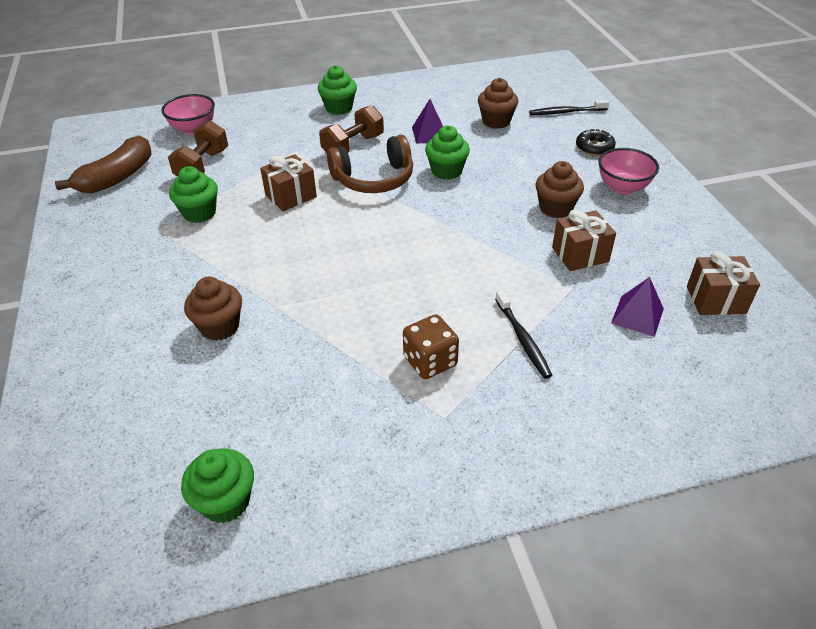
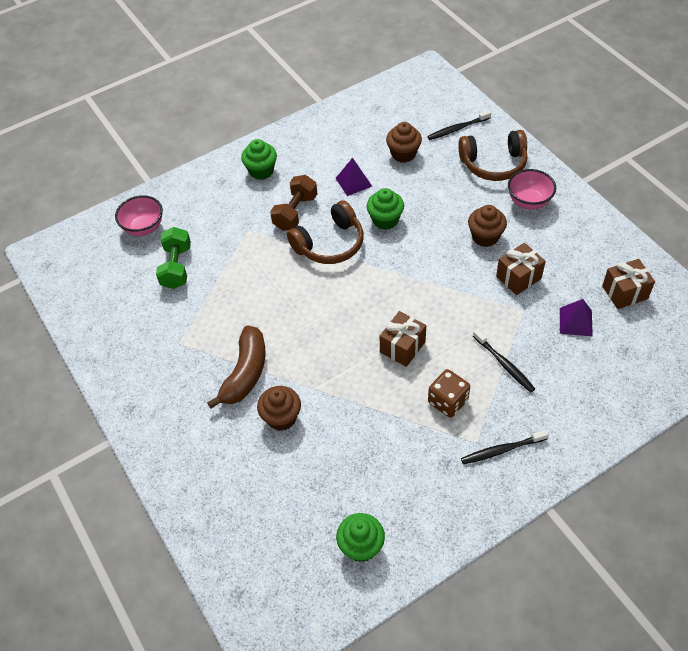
camera: 15 degrees left, 10 degrees up
brown banana [55,135,152,193] -> brown banana moved to [207,326,265,409]
brown dumbbell [168,120,228,176] -> green dumbbell [156,227,191,289]
green cupcake [169,166,218,223] -> none
brown gift [260,154,317,211] -> brown gift moved to [380,311,426,367]
black donut [576,128,616,156] -> brown headphones [458,130,527,181]
none -> black toothbrush [461,430,549,464]

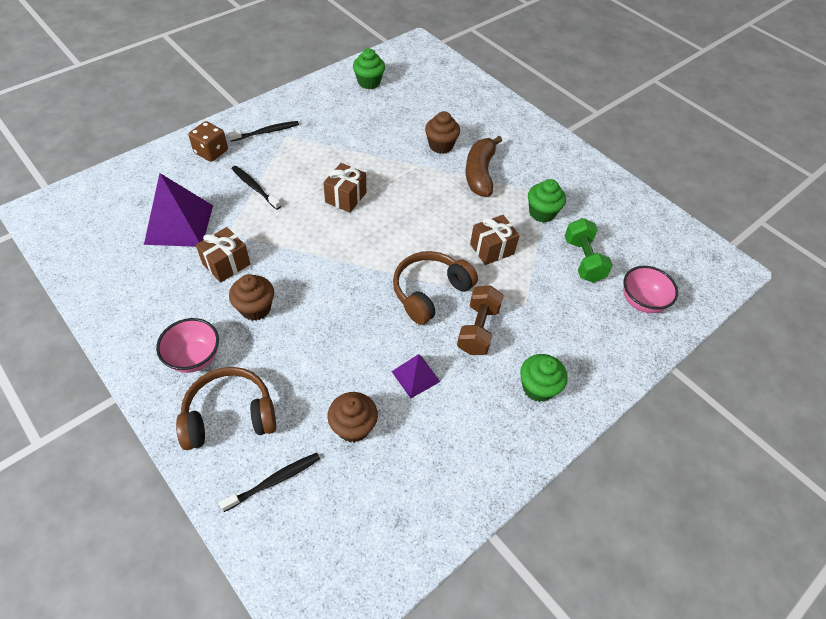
camera: 165 degrees right, 0 degrees up
green cupcake [367,188,404,230] -> green cupcake moved to [528,179,566,223]
brown dice [428,369,470,418] -> brown dice moved to [188,121,228,162]
purple pyramid [560,299,593,336] -> purple pyramid [144,173,213,247], size x1.83
brown gift [602,259,655,309] -> brown gift moved to [470,215,520,265]

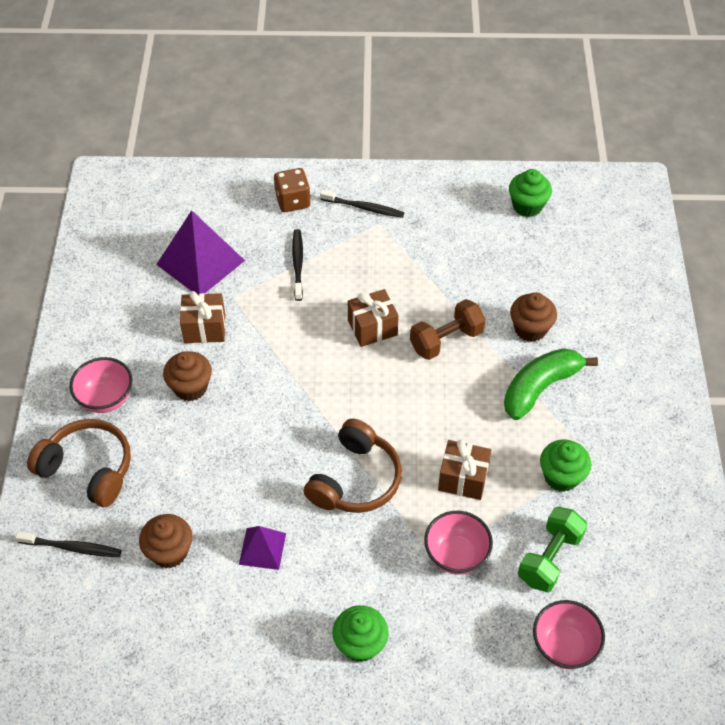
camera: 45 degrees right, 0 degrees up
brown headphones [393,251,478,325] -> brown headphones turned 120 degrees clockwise [304,419,402,513]
brown dumbbell [457,285,504,355] -> brown dumbbell moved to [410,299,486,360]
brown banana [466,136,502,197] -> green banana [504,348,598,420]
none -> pink bowl [424,511,493,575]

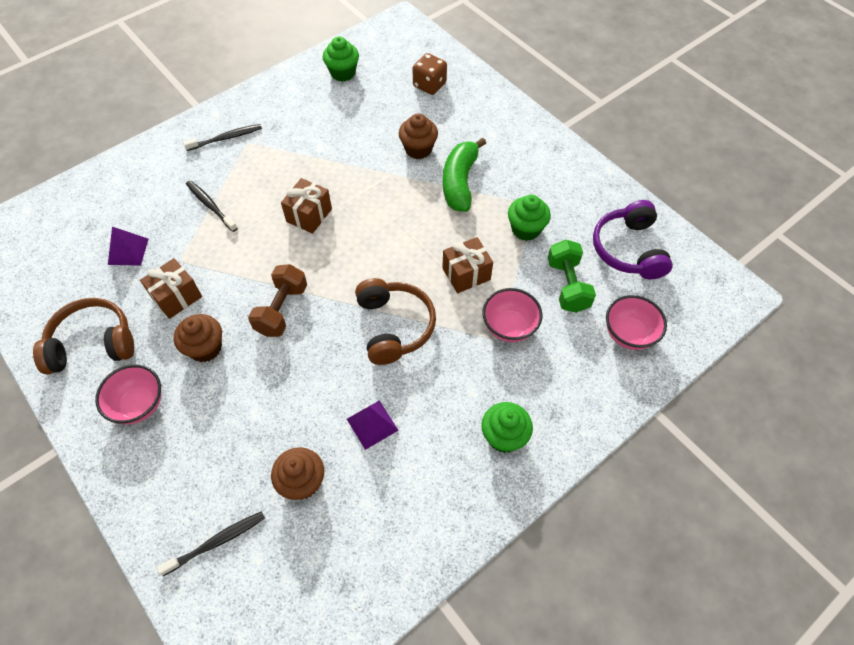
camera: 40 degrees left, 5 degrees up
brown headphones [27,419,131,507] -> brown headphones moved to [33,298,134,375]
purple pyramid [156,210,245,294] -> purple pyramid [108,227,148,266], size x0.55
brown dice [274,168,311,212] -> brown dice moved to [412,53,447,95]
brown dumbbell [410,299,486,360] -> brown dumbbell moved to [248,264,307,337]
none -> purple headphones [593,200,673,279]

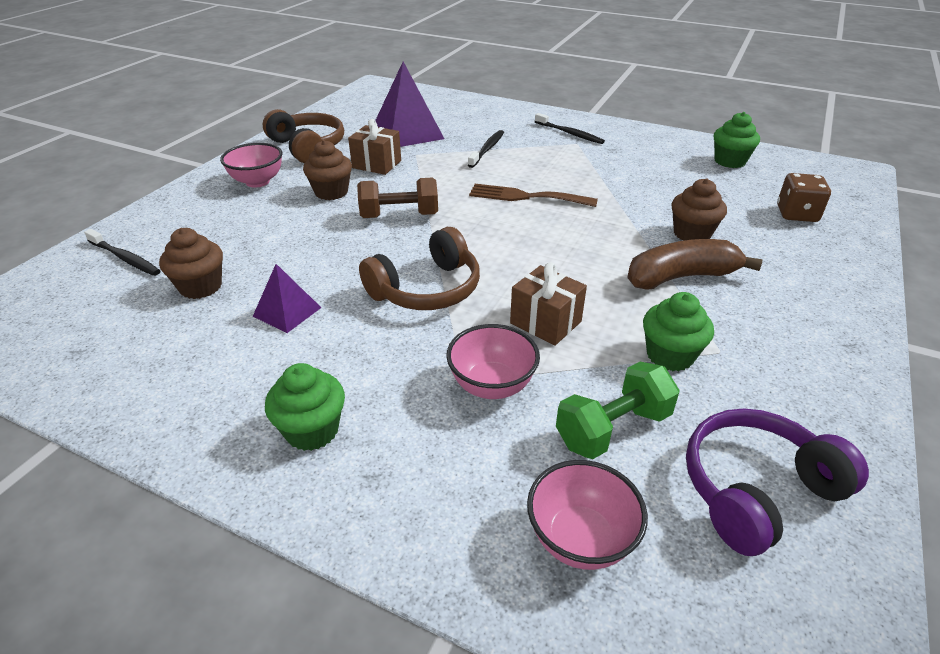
camera: 65 degrees right, 20 degrees down
purple pyramid [108,227,148,266] -> purple pyramid [375,62,444,147], size x1.83
brown gift [281,178,332,234] -> brown fork [469,184,598,207]
green banana [443,137,486,212] -> brown banana [627,239,763,290]

